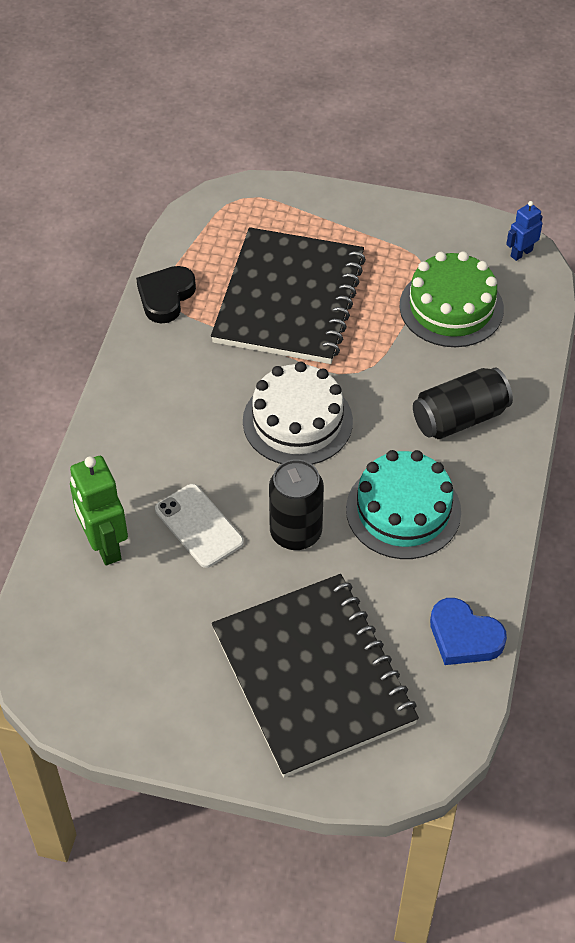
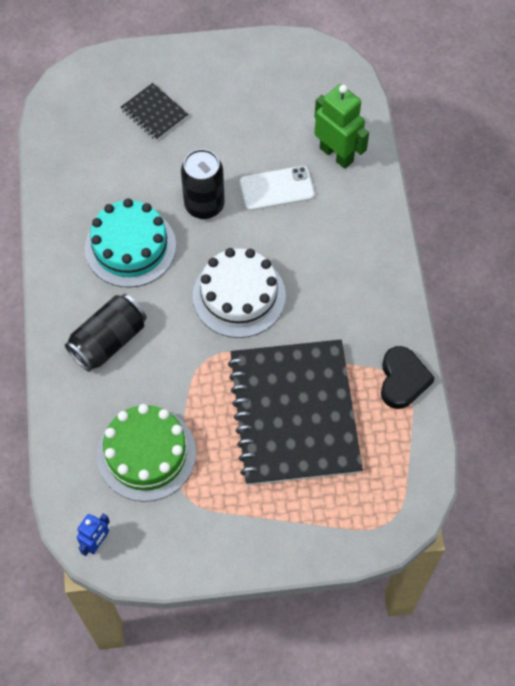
camera: 160 degrees right, 10 degrees up
white phone [155,484,244,568] -> white phone turned 45 degrees counterclockwise [240,166,315,211]
black notebook [212,574,419,778] -> black notebook [121,83,188,141], size x0.43
blue heart [430,598,507,665] -> none

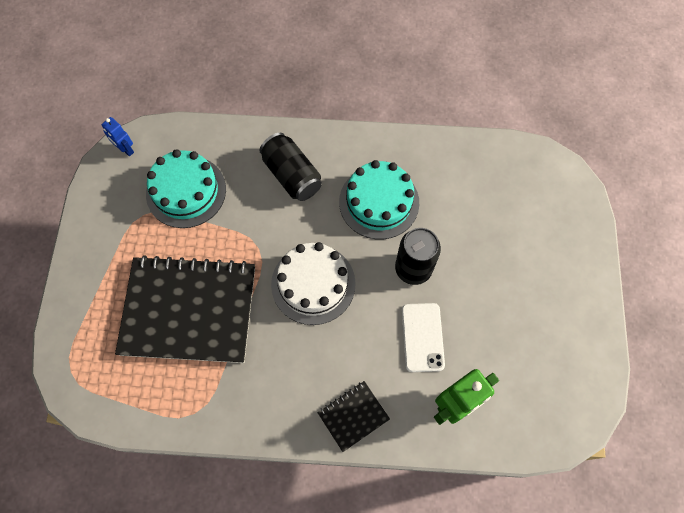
camera: 100 degrees right, 5 degrees up
green cake [97,404,196,502] -> turquoise cake [146,149,226,228]
black notebook [121,83,188,141] -> black notebook moved to [318,381,390,452]
black heart [381,346,435,409] -> none

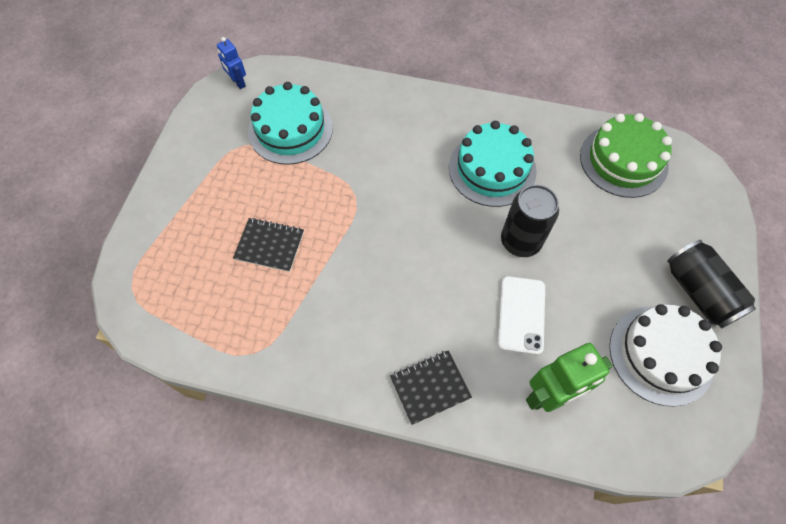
camera: 10 degrees right, 5 degrees down
black notebook [115,255,255,363] -> black notebook [233,218,304,272], size x0.43
black can [260,133,322,201] -> black can moved to [667,240,756,329]
white cake [271,242,356,325] -> white cake moved to [609,304,722,407]
none -> green cake [580,113,672,198]

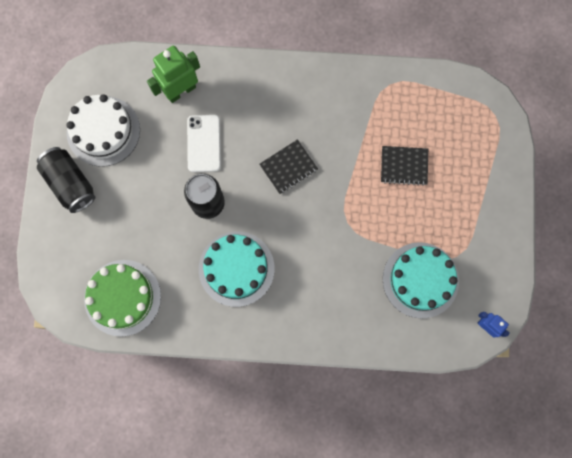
camera: 170 degrees right, 15 degrees up
black notebook [390,350,472,425] -> black notebook moved to [259,139,318,194]

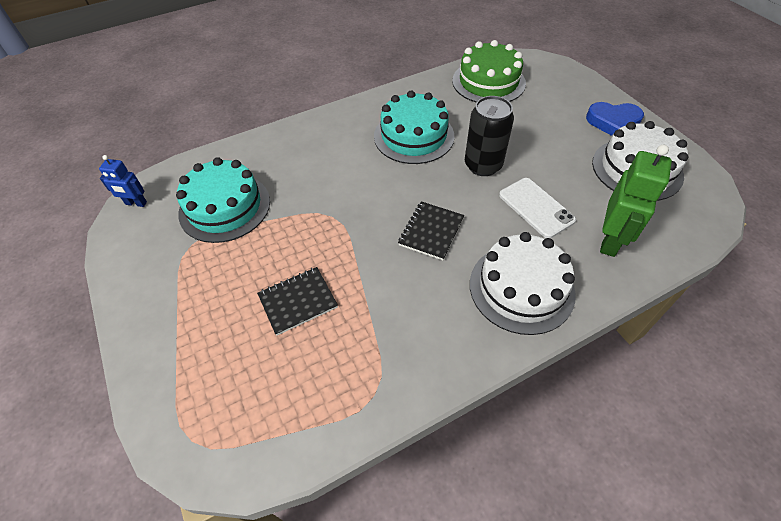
camera: 150 degrees right, 25 degrees down
black can [37,147,95,213] -> blue heart [586,102,644,136]
none -> white cake [470,232,576,335]

